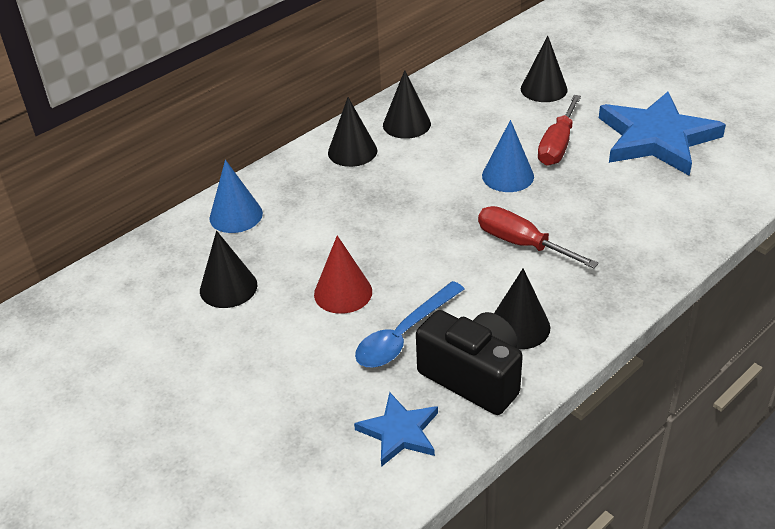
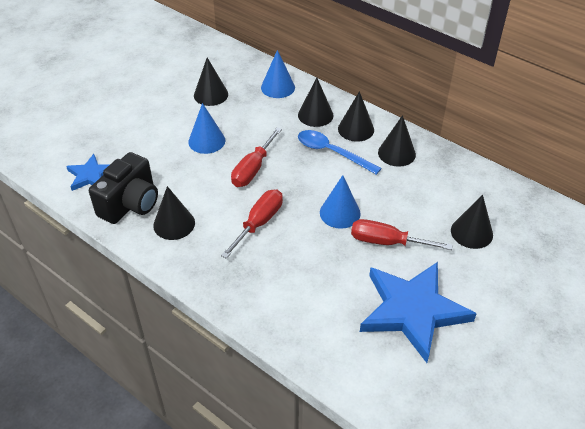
camera: 80 degrees right, 5 degrees up
red cone [314,235,372,314] -> blue cone [188,103,225,154]
blue spoon [355,281,464,367] -> blue spoon moved to [298,130,382,175]
none -> red screwdriver [231,127,282,187]
none -> black cone [298,78,334,127]

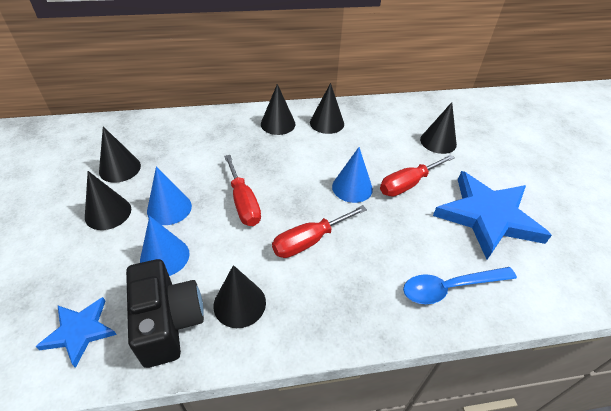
camera: 50 degrees left, 0 degrees up
red screwdriver [221,189,283,259] -> red screwdriver turned 105 degrees counterclockwise [272,205,367,258]
blue cone [261,50,295,98] -> blue cone moved to [140,216,190,276]
black cone [298,78,334,127] -> black cone moved to [85,171,131,230]
blue spoon [298,130,382,175] -> blue spoon moved to [403,267,517,304]

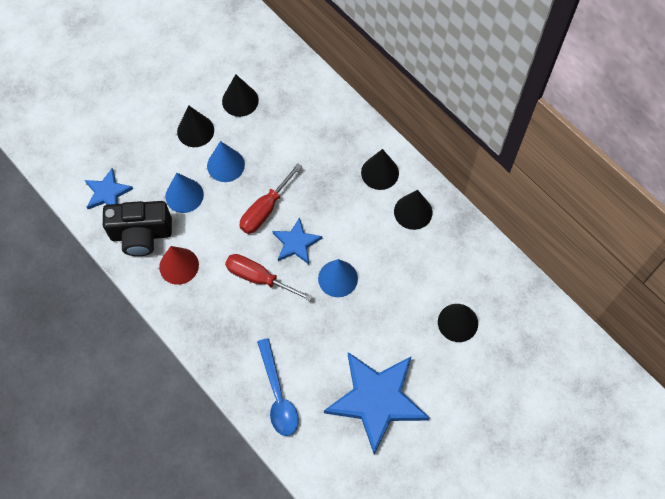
camera: 60 degrees right, 20 degrees up
black camera [126,259,204,368] -> black camera turned 45 degrees clockwise [103,201,172,256]
black cone [213,265,266,328] -> red cone [159,246,199,285]
red screwdriver [380,155,454,196] -> none
blue spoon [403,267,517,304] -> blue spoon turned 150 degrees counterclockwise [257,338,299,436]
none -> blue star [273,217,322,264]

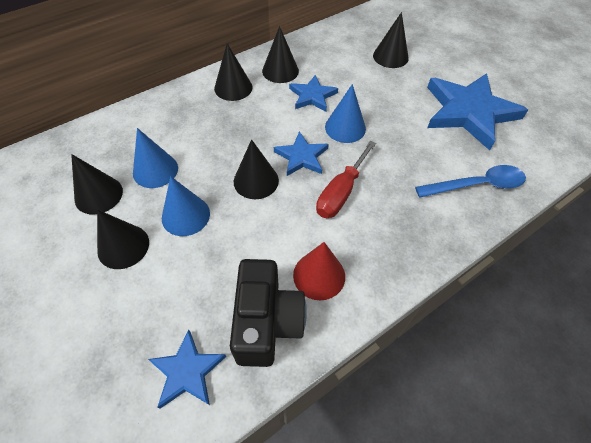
camera: 85 degrees left, 10 degrees down
blue cone [165,173,204,213] -> blue cone moved to [133,128,178,188]
red screwdriver [239,163,302,234] -> black cone [234,139,279,199]
none -> blue star [289,75,338,112]

